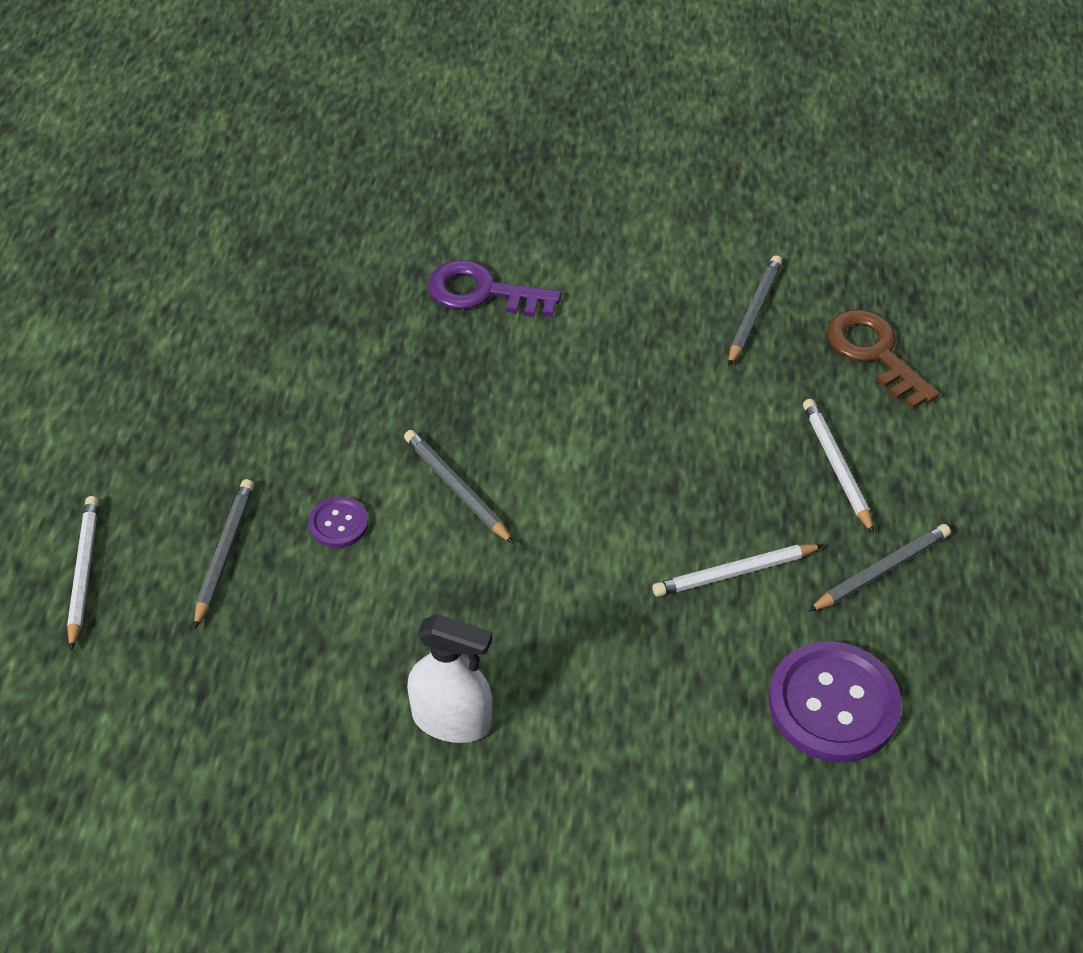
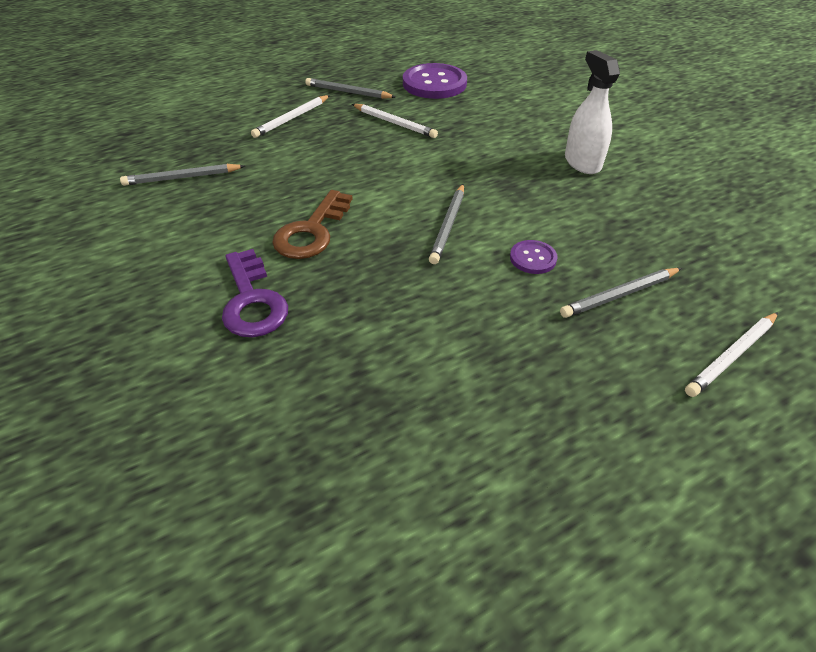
camera: 125 degrees left, 5 degrees down
brown key [827,309,939,409] -> brown key moved to [272,190,353,259]

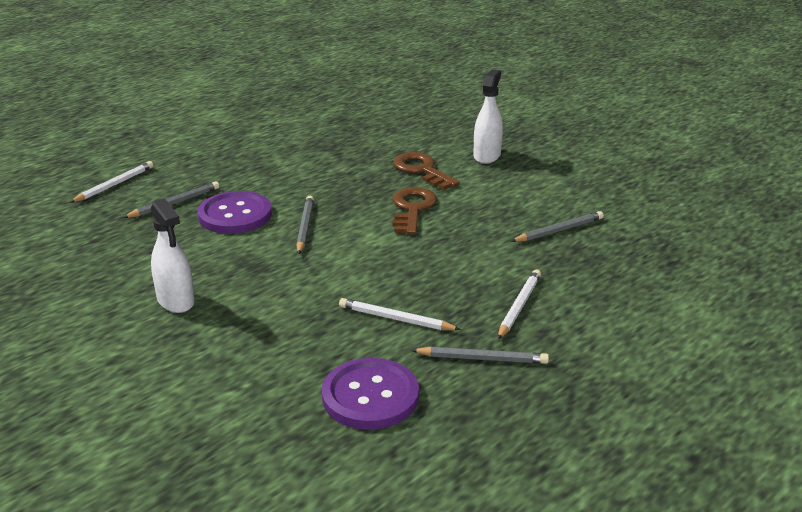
camera: 165 degrees right, 15 degrees down
purple key [222,249,288,337] -> brown key [393,152,460,190]
purple button [510,240,557,274] -> purple button [198,191,272,234], size x2.03
none -> white spray bottle [473,69,503,164]

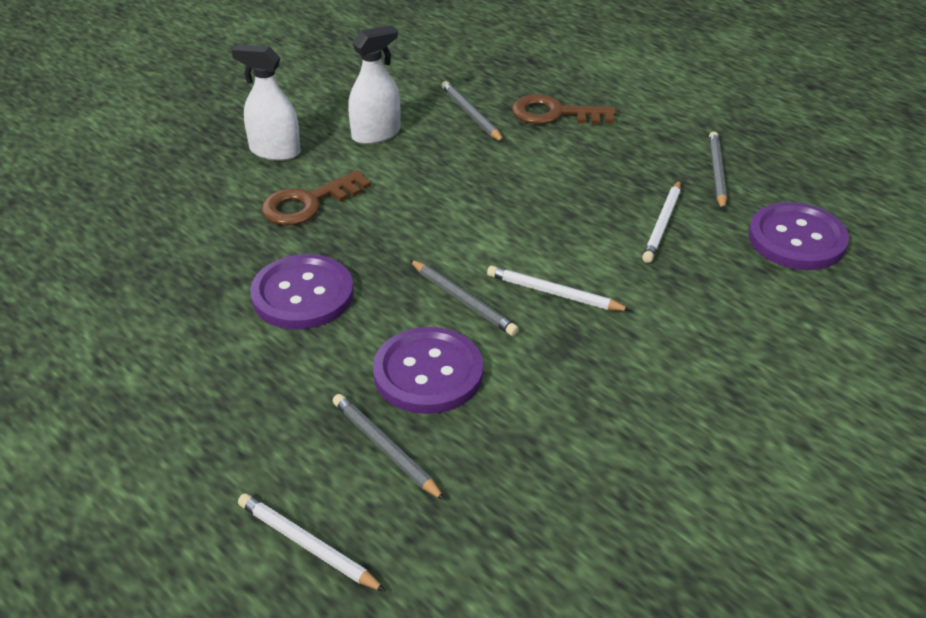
camera: 90 degrees left, 10 degrees up
white spray bottle [151,198,195,313] -> white spray bottle moved to [348,25,400,144]
grey pencil [296,196,314,254] -> grey pencil turned 135 degrees counterclockwise [410,260,519,336]
brown key [393,187,437,234] -> brown key moved to [512,94,616,125]
white pencil [498,270,541,339] -> white pencil moved to [487,266,632,311]
none -> purple button [250,254,354,329]

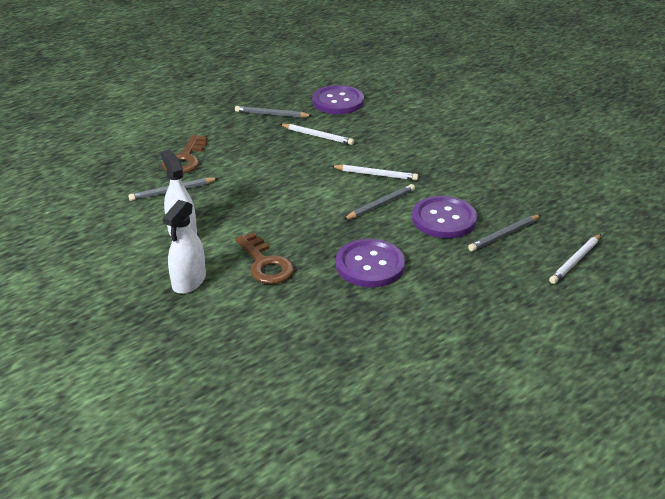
camera: 85 degrees left, 5 degrees down
white pencil [487,266,632,311] -> white pencil turned 105 degrees counterclockwise [331,164,418,180]

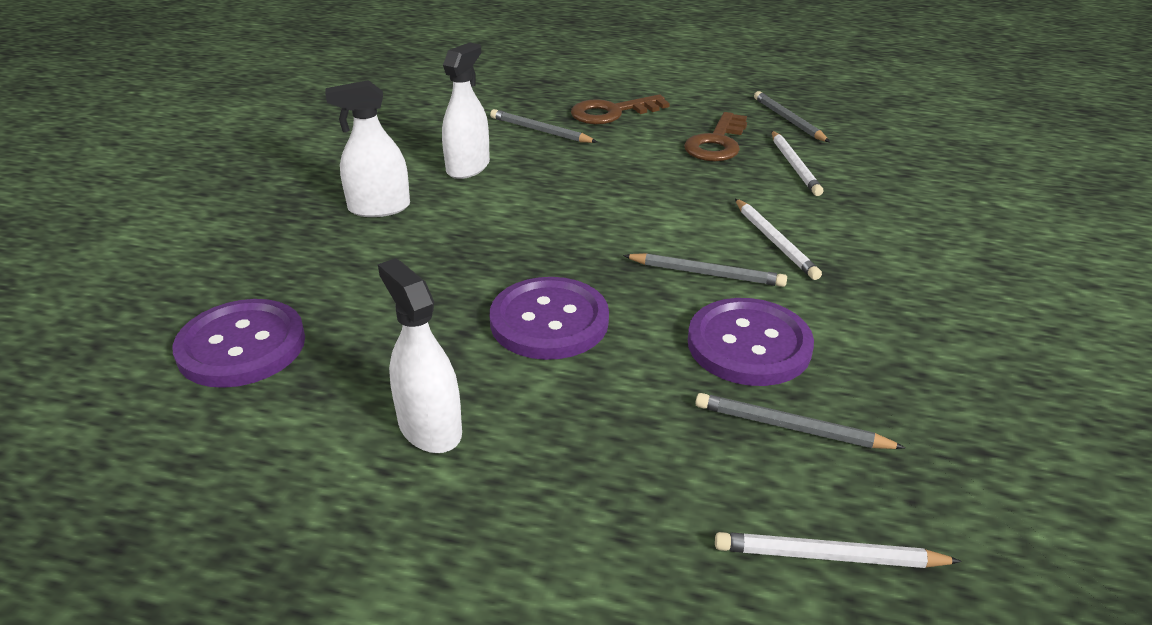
camera: 55 degrees right, 0 degrees up
brown key [235,232,294,284] -> brown key moved to [684,112,747,161]
purple button [312,85,364,114] -> purple button moved to [173,299,305,388]
none -> white spray bottle [378,258,462,453]

